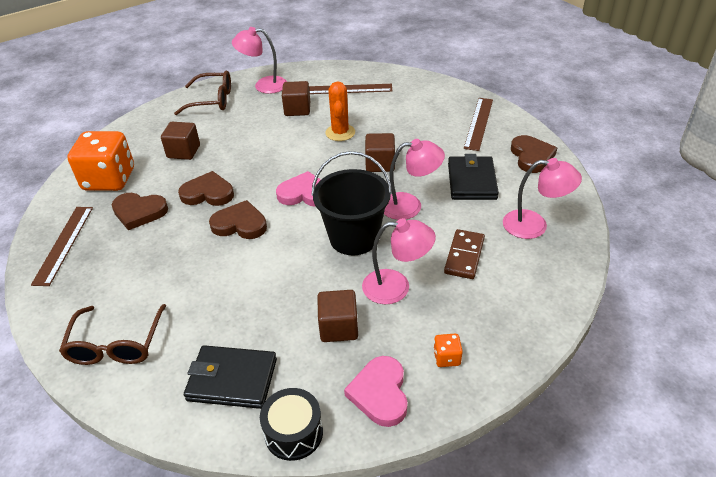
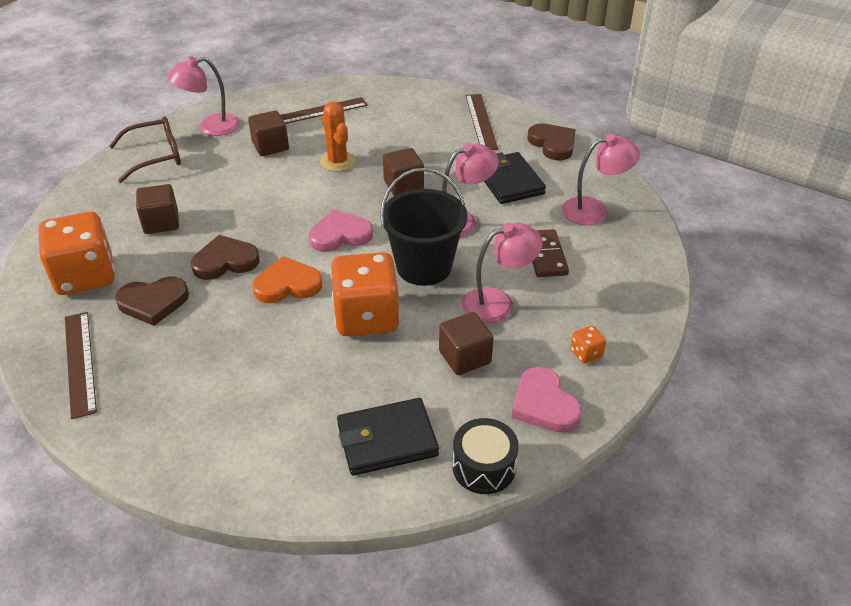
camera: 25 degrees left, 0 degrees up
brown glasses [59,304,166,365] -> none
brown heart [209,200,267,239] -> orange heart [252,256,322,303]
none -> orange dice [330,252,400,336]

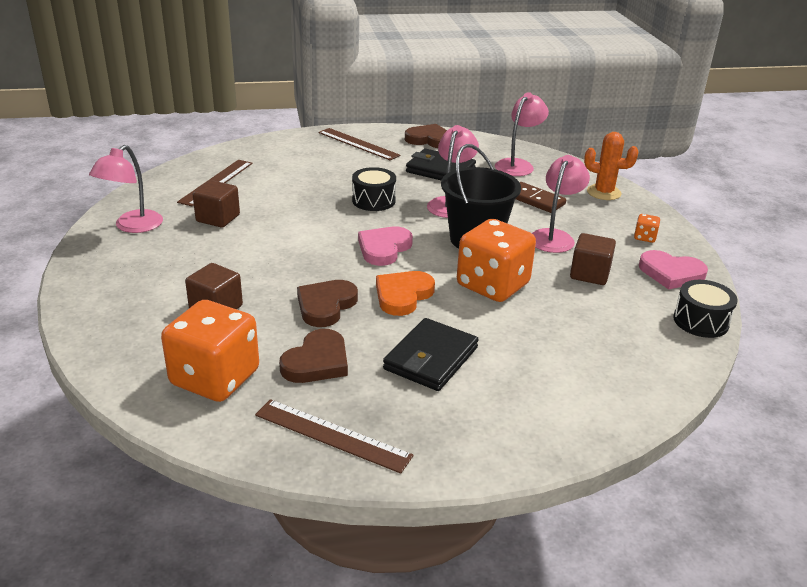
camera: 45 degrees left, 10 degrees down
brown glasses [109,116,181,183] -> none
orange cactus [320,102,356,172] -> orange cactus moved to [584,132,639,200]
black wallet [337,398,439,476] -> black wallet moved to [383,318,479,391]
brown cube [383,148,424,196] -> black drum [352,167,396,211]

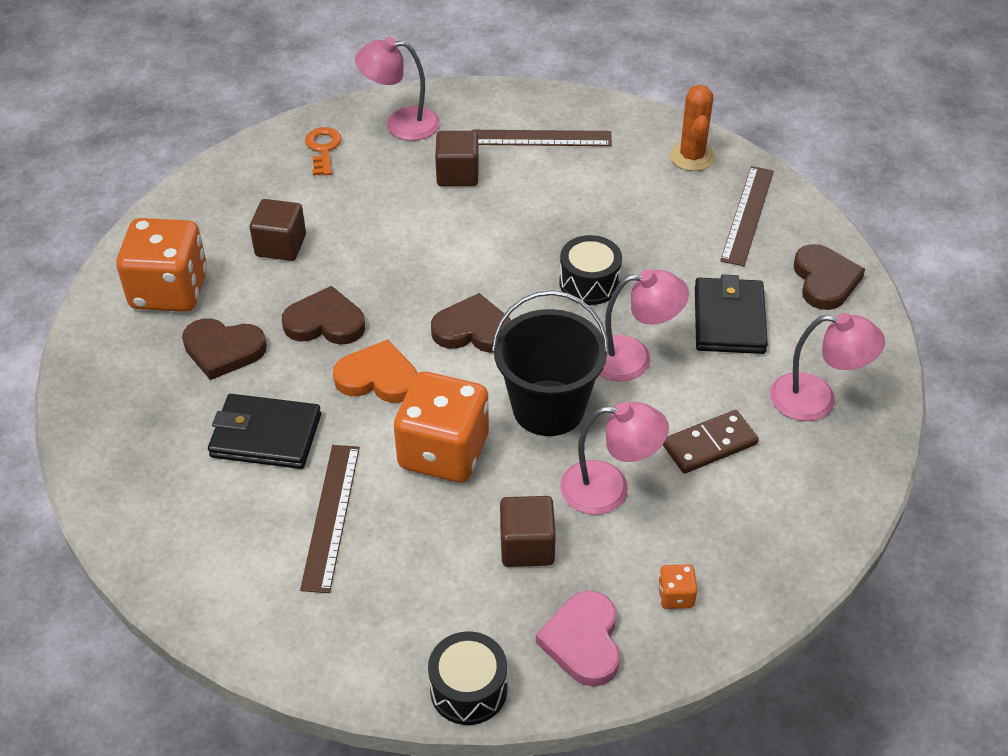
camera: 70 degrees right, 15 degrees up
brown ruler [255,399,414,474] -> brown ruler moved to [300,445,360,593]
pink heart [358,226,413,266] -> brown heart [431,293,511,353]
brown domino [515,182,566,213] -> brown domino turned 45 degrees clockwise [663,410,759,474]
orange cactus [584,132,639,200] -> orange cactus moved to [670,84,715,171]
none -> orange key [305,127,342,176]

